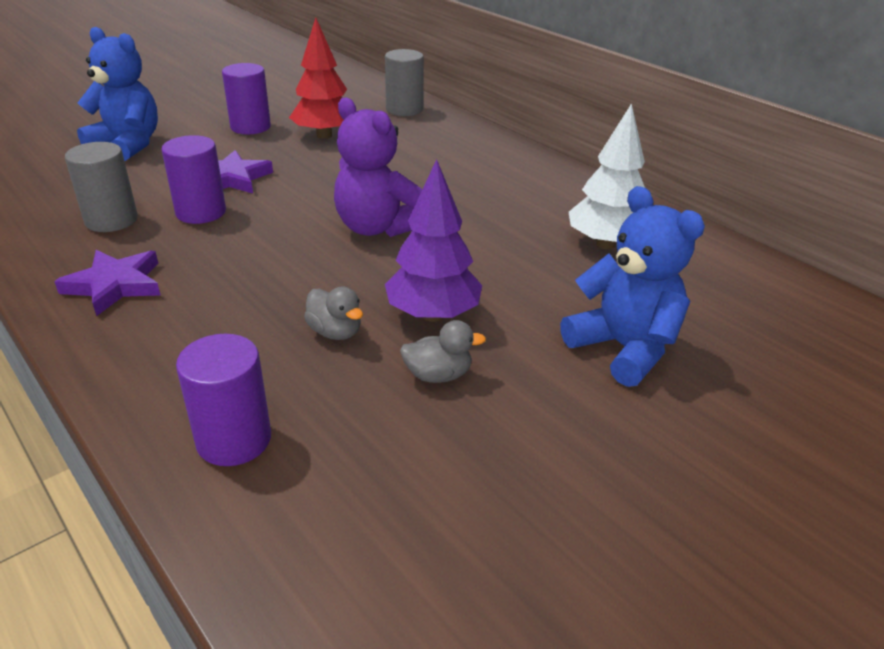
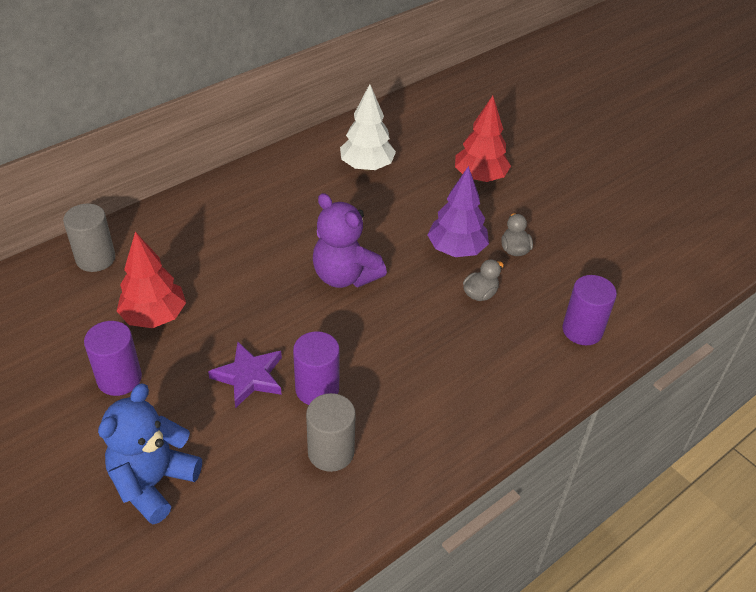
camera: 90 degrees left, 10 degrees up
purple star [54,250,160,316] -> none
purple teddy bear [334,97,422,237] -> purple teddy bear turned 90 degrees clockwise [313,193,387,288]
blue teddy bear [560,186,705,387] -> red tree [455,95,511,182]

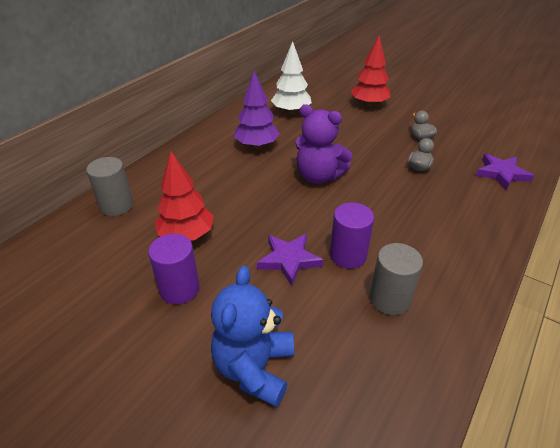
camera: 15 degrees left, 5 degrees down
purple tree [427,166,489,257] -> purple tree moved to [234,71,280,149]
purple cylinder [562,275,617,345] -> purple star [476,154,534,190]

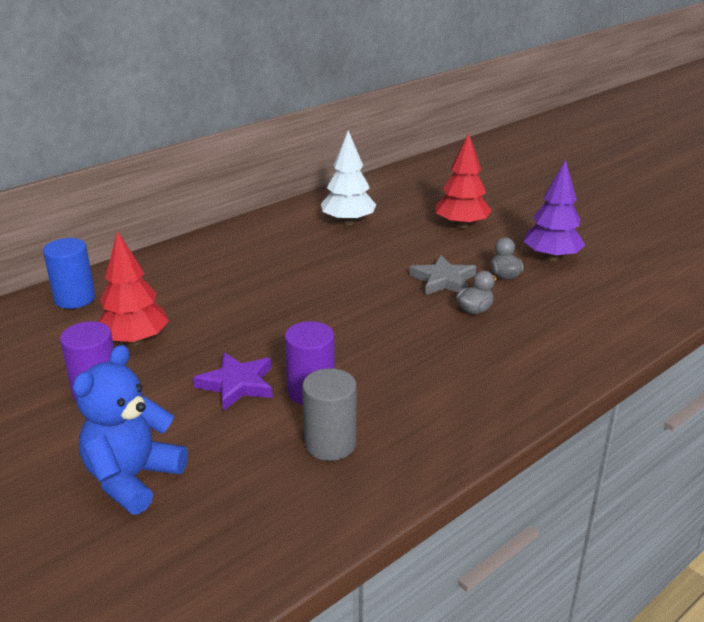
camera: 15 degrees right, 10 degrees down
grey cylinder [86,157,133,216] -> blue cylinder [43,238,95,309]
purple tree [234,71,280,149] -> purple tree moved to [523,160,585,261]
purple teddy bear [296,104,353,184] -> none
purple star [476,154,534,190] -> none
none -> grey star [409,255,476,295]

